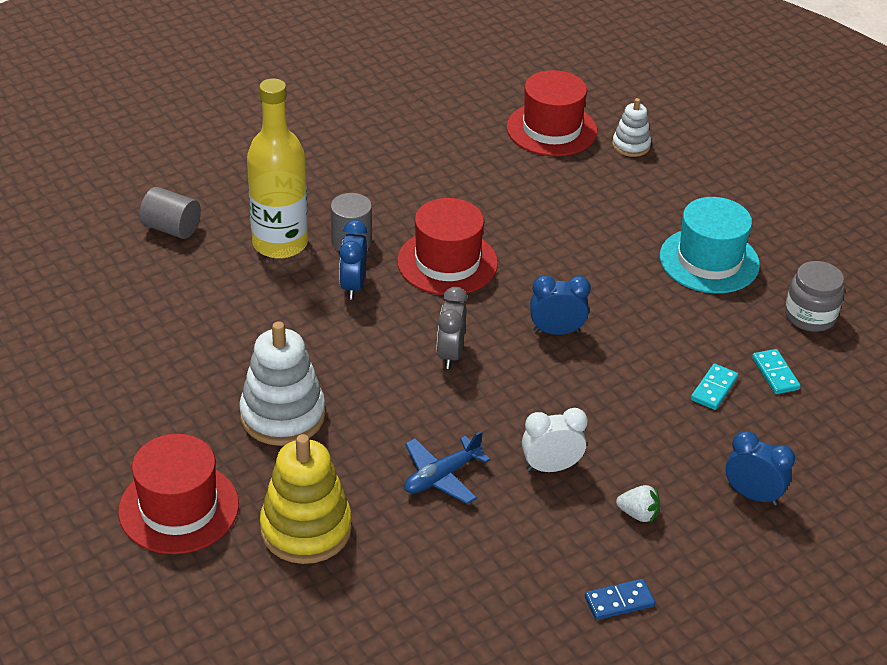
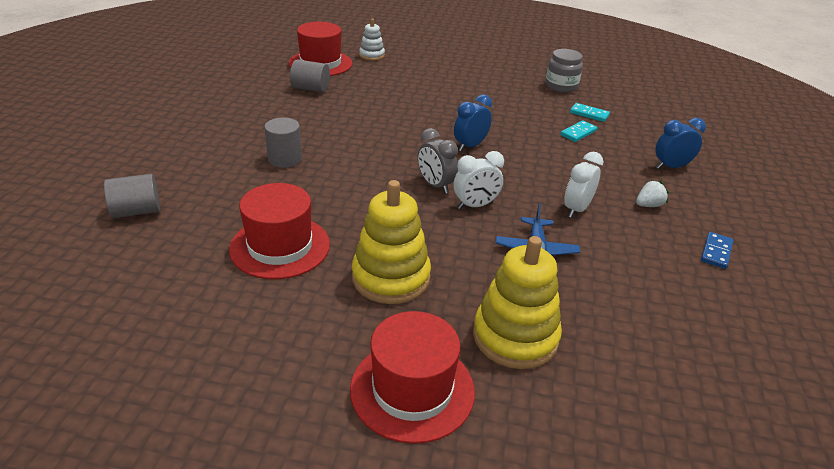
camera: 45 degrees left, 5 degrees down
white stacking toy [239,321,326,446] -> yellow stacking toy [352,180,431,304]
yellow bottle [247,78,308,259] -> none
blue clock [339,220,367,299] -> none
red hat [397,198,498,295] -> red hat moved to [229,183,330,279]
turquoise hat [660,197,760,294] -> none
turquoise domino [691,363,738,410] -> turquoise domino turned 60 degrees clockwise [560,120,597,142]
none -> grey cylinder [290,60,330,92]
none -> white clock [454,151,504,209]

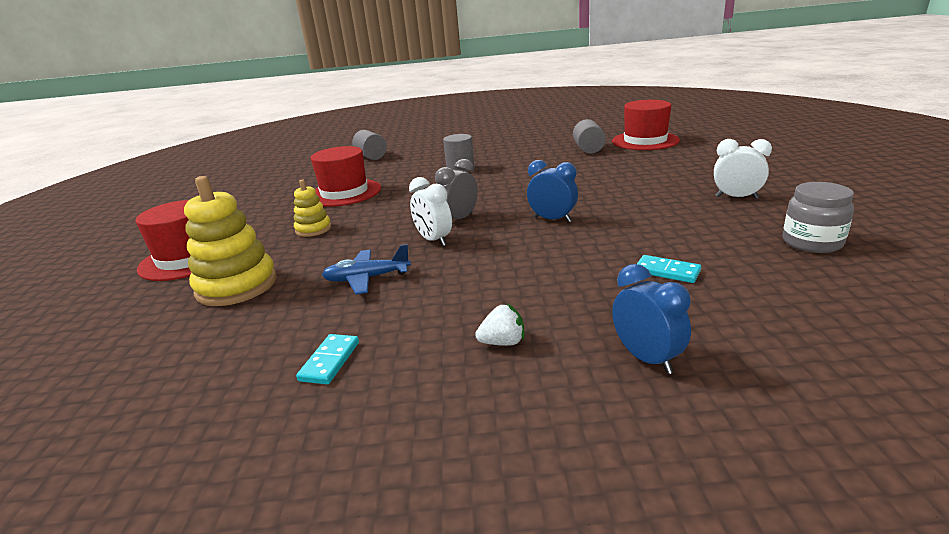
camera: 80 degrees right, 10 degrees down
yellow stacking toy [352,180,431,304] -> yellow stacking toy [294,180,332,237], size x0.55
white stacking toy [359,19,385,61] -> none
white clock [564,152,603,218] -> white clock moved to [714,139,772,199]
turquoise domino [570,103,610,122] -> turquoise domino moved to [296,334,359,384]
white strawberry [636,180,669,207] -> white strawberry turned 60 degrees counterclockwise [475,304,525,346]
blue domino [701,232,733,269] -> none

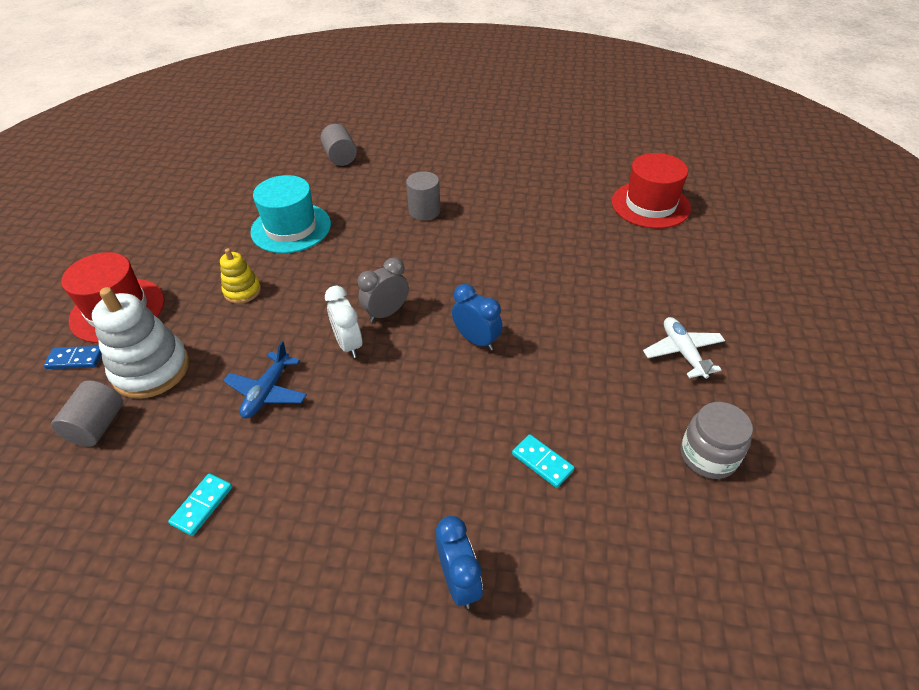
camera: 10 degrees right, 20 degrees up
yellow stacking toy [184,176,277,306] -> white stacking toy [92,287,189,399]
red hat [311,146,381,207] -> turquoise hat [250,175,331,253]
blue plane [322,244,411,295] -> blue plane turned 75 degrees counterclockwise [223,341,307,418]
white strawberry [475,304,525,346] -> none
grey cylinder [573,119,606,154] -> grey cylinder moved to [51,380,123,447]
white clock [714,139,772,199] -> white plane [643,317,725,379]
none -> blue domino [44,346,102,369]

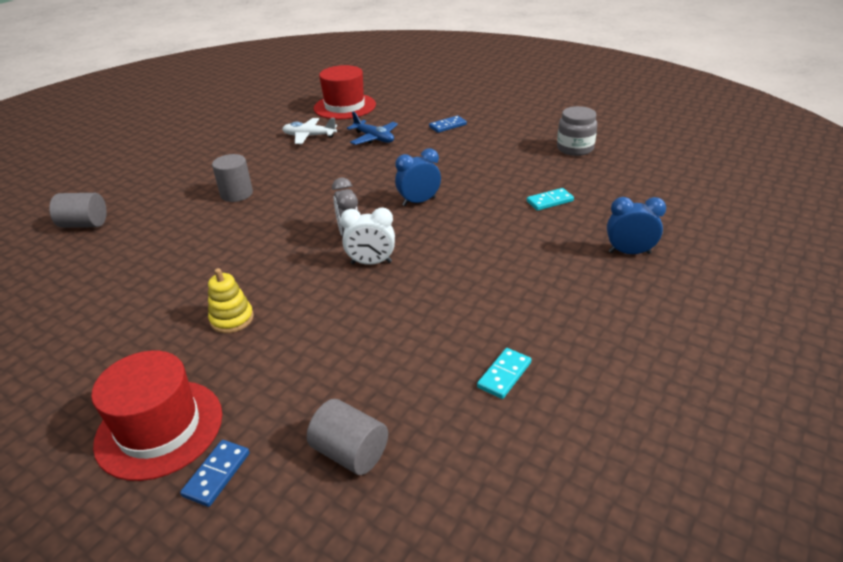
camera: 65 degrees left, 10 degrees down
white stacking toy [92,287,189,399] -> none
turquoise domino [168,473,232,536] -> turquoise domino turned 75 degrees clockwise [477,348,531,399]
blue plane [223,341,307,418] -> blue plane moved to [347,112,398,145]
turquoise hat [250,175,331,253] -> none
white plane [643,317,725,379] -> white plane moved to [282,118,337,144]
none -> blue domino [429,116,467,133]

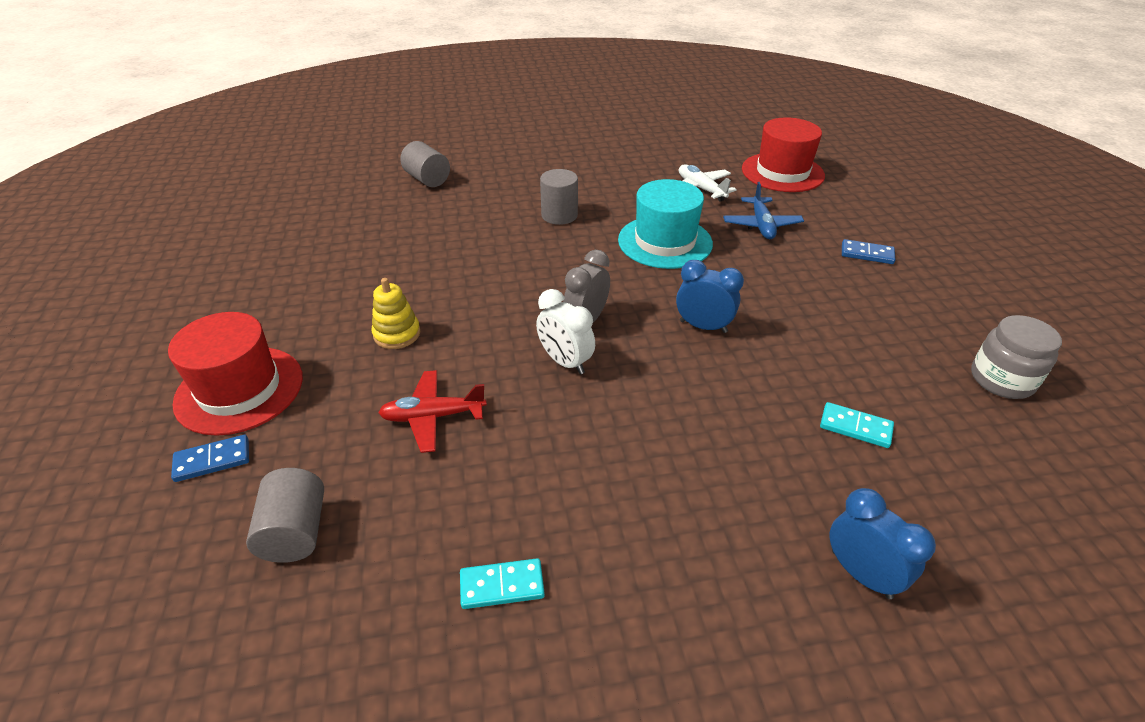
camera: 45 degrees right, 5 degrees up
none -> red plane [378,370,487,453]
none -> turquoise hat [618,179,713,269]

